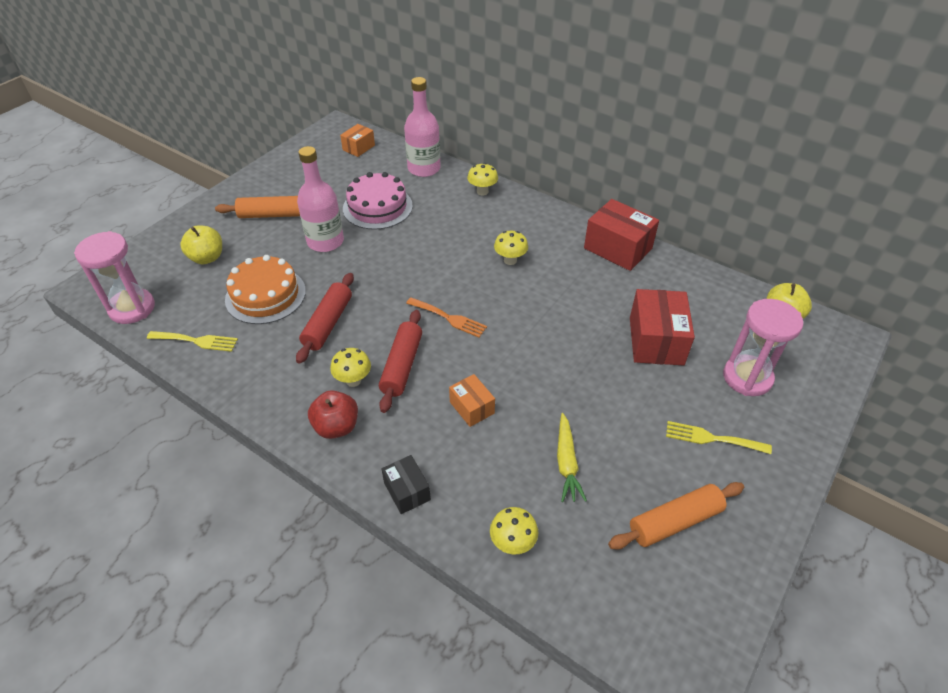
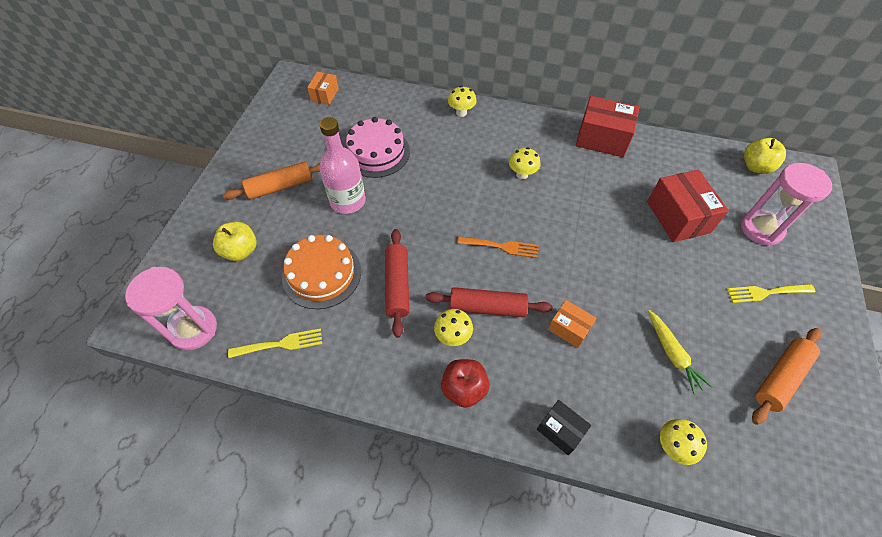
camera: 20 degrees left, 10 degrees up
red rolling pin [379,310,422,413] -> red rolling pin turned 75 degrees counterclockwise [426,287,553,317]
pink bottle [404,77,441,177] -> none

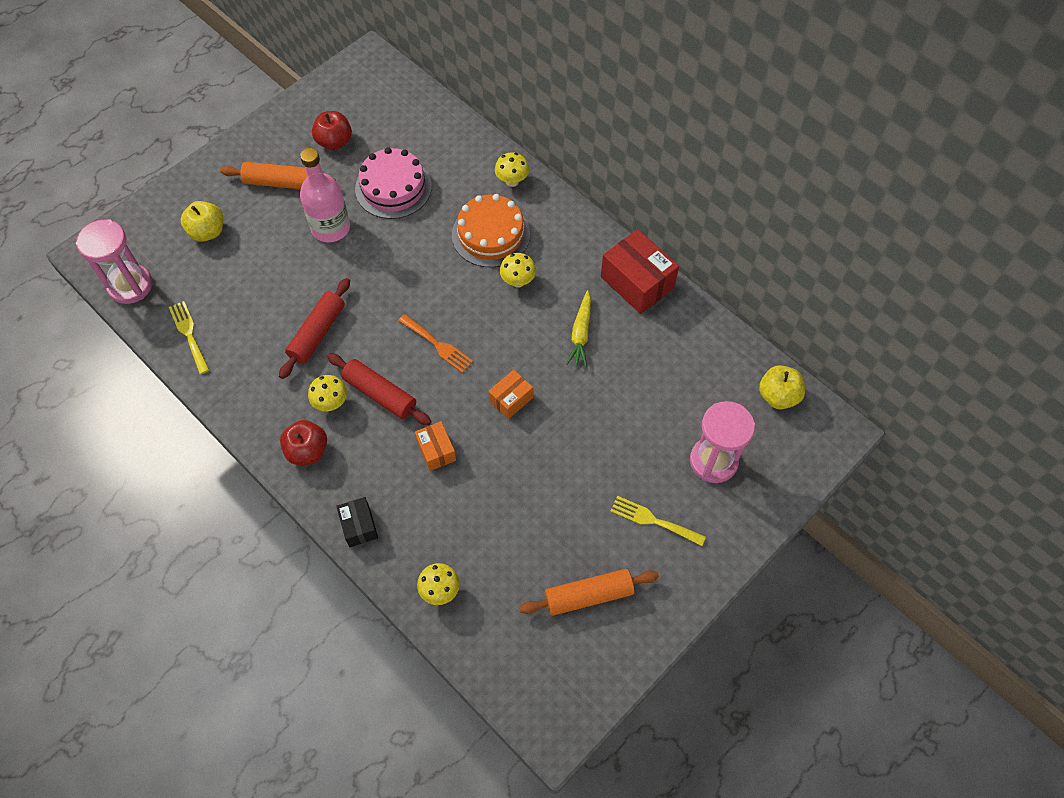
camera: 30 degrees right, 5 degrees up
yellow fork [228,328,322,358] -> yellow fork turned 135 degrees counterclockwise [169,301,209,374]
orange cake [282,235,361,309] -> orange cake moved to [452,194,530,267]
orange box [307,72,339,105] -> orange box moved to [488,370,533,419]
red box [647,170,729,242] -> none
yellow carrot [648,310,712,395] -> yellow carrot moved to [566,290,591,367]
none -> red apple [312,111,352,150]

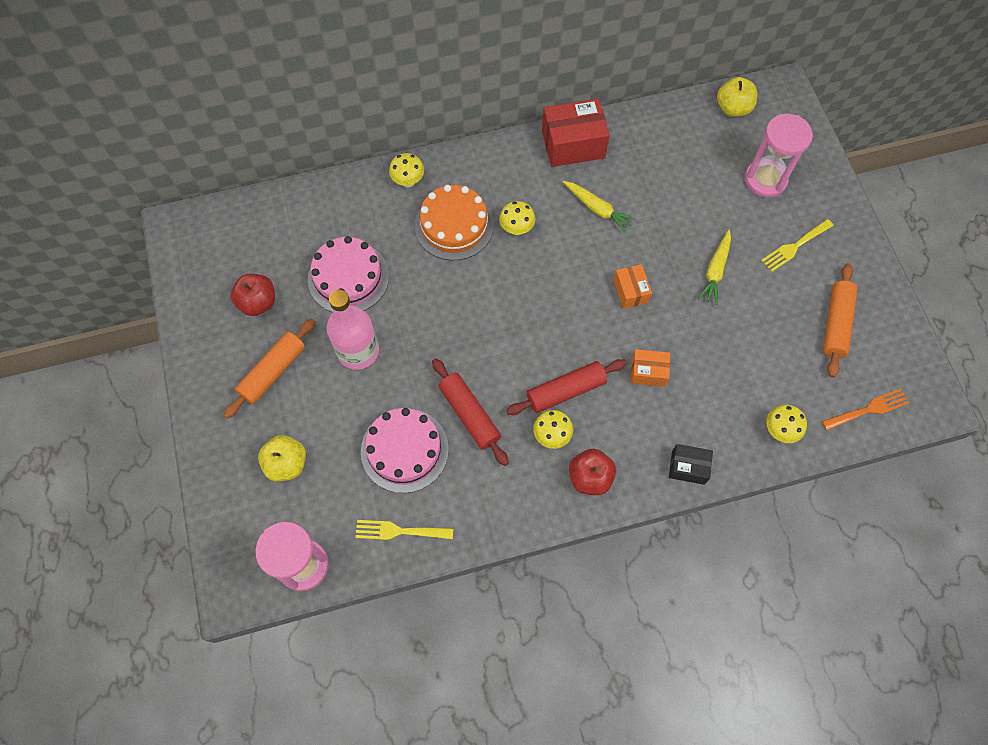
camera: 60 degrees left, 5 degrees up
orange fork [398,314,473,373] -> orange fork moved to [822,388,909,431]
none -> pink cake [361,408,449,493]
none -> yellow carrot [698,230,731,305]

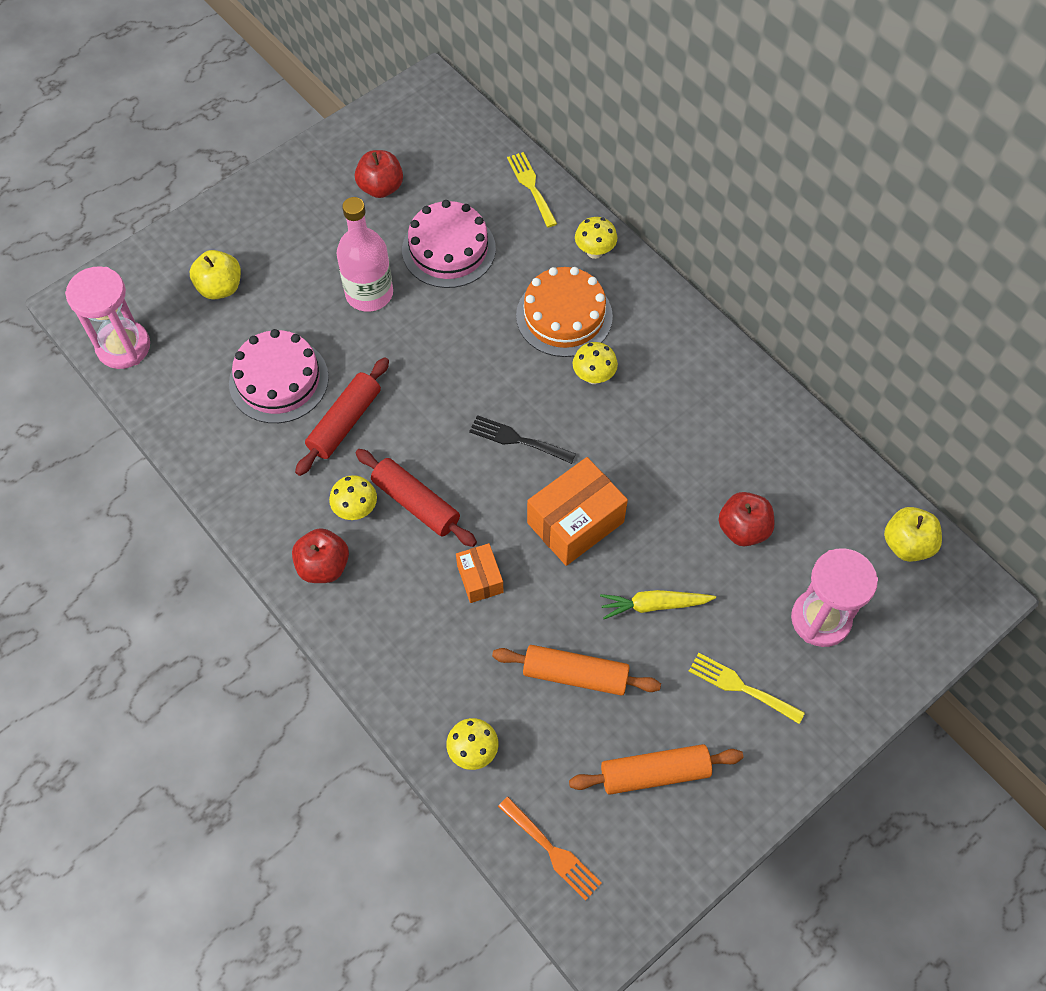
camera: 65 degrees right, 5 degrees down
orange rolling pin [224,319,315,419] -> orange rolling pin moved to [492,645,661,696]
yellow fork [355,520,453,540] -> yellow fork moved to [507,152,557,227]
red box [542,98,610,167] -> none
yellow carrot [563,181,636,233] -> none
orange box [613,264,652,309] -> orange box [527,457,628,566], size x1.79
black box [669,444,713,485] -> none
none -> black fork [469,415,576,464]
none -> red apple [718,492,775,546]

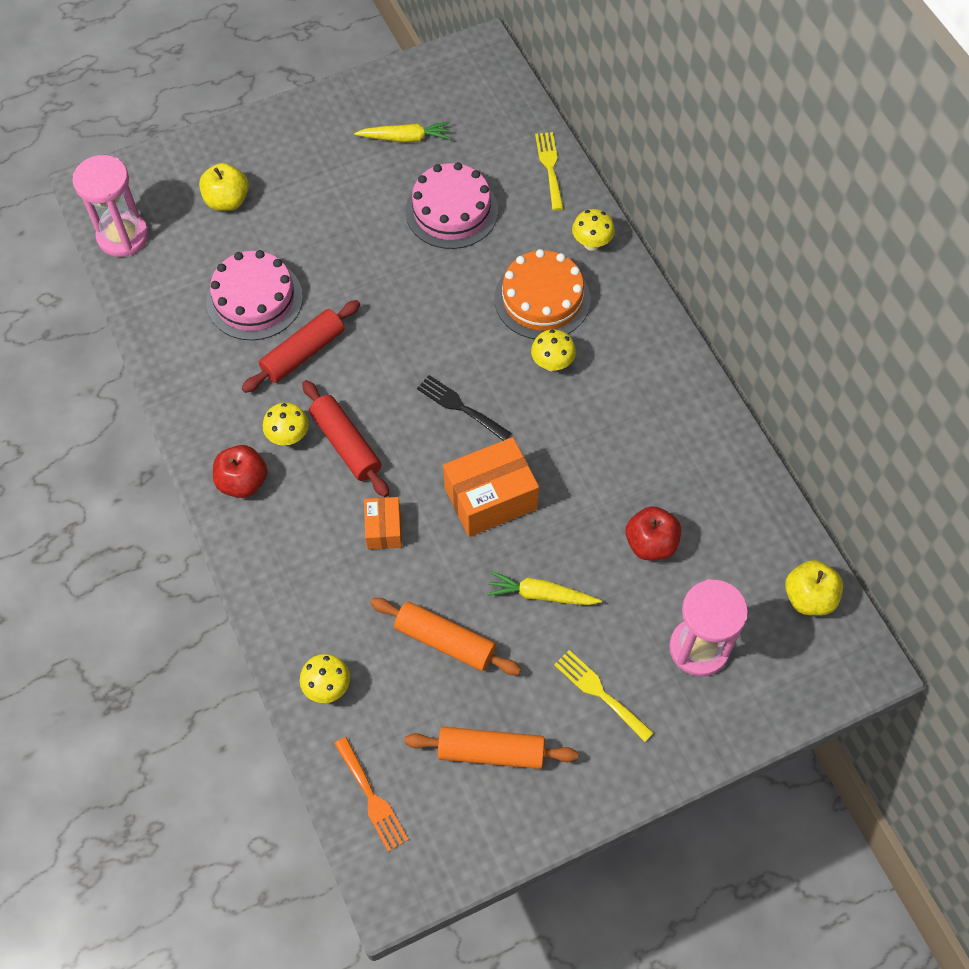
camera: 15 degrees right, 0 degrees up
pink bottle [336,197,393,312] -> none
red apple [355,150,403,198] -> yellow carrot [354,122,451,142]

